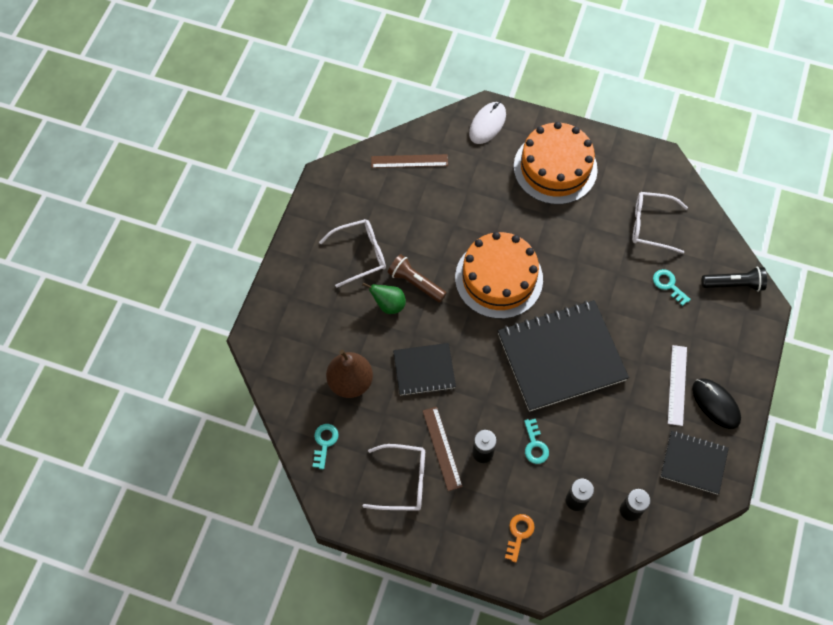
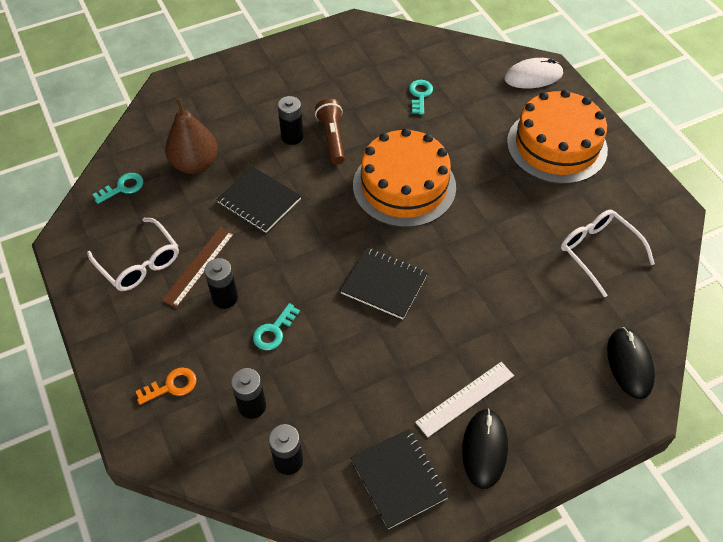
camera: 45 degrees right, 10 degrees down
white glasses [319,219,386,288] -> none
green pear [362,283,406,314] -> black battery [278,96,304,145]
brown ruler [371,154,448,168] -> none
black notebook [498,300,629,412] -> black notebook [340,248,428,319], size x0.53
turquoise key [653,269,691,306] -> turquoise key moved to [409,80,433,114]
black flashlight [702,267,767,292] -> black mouse [607,327,655,399]

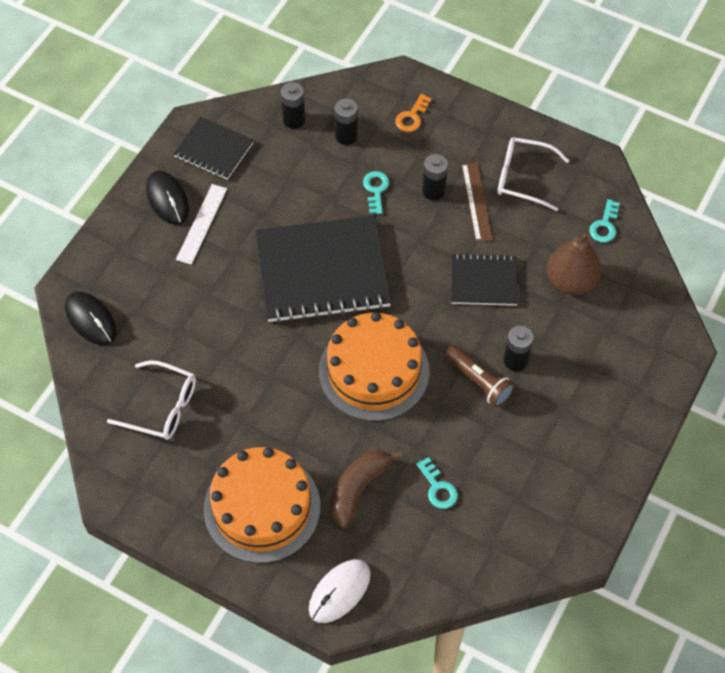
camera: 145 degrees right, 5 degrees up
black notebook [340,248,428,319] -> black notebook [255,215,392,323], size x1.88
none -> brown banana [330,450,403,528]

